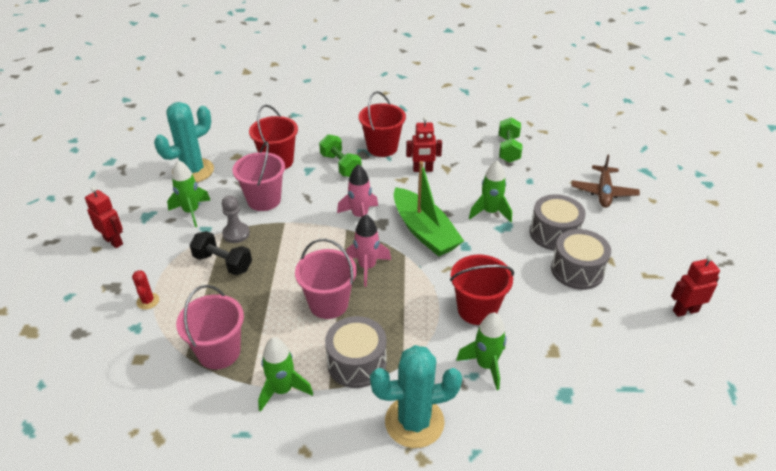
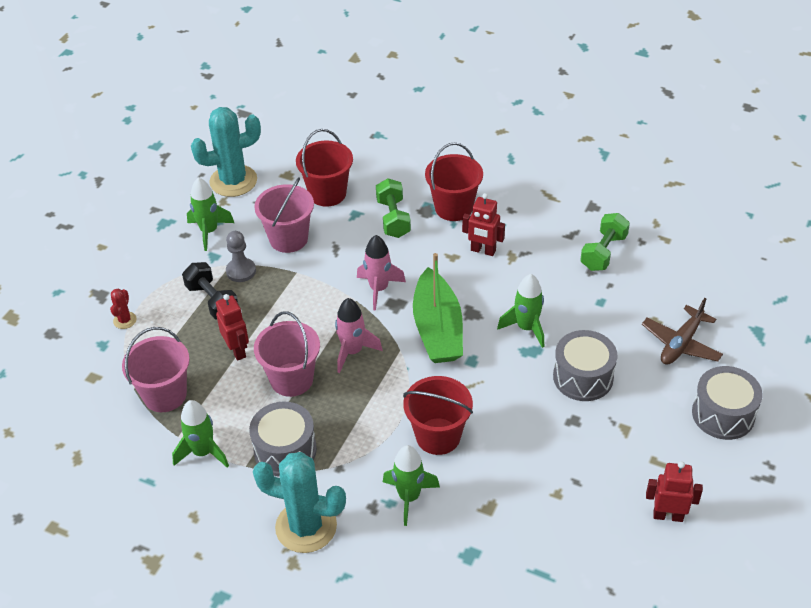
camera: 25 degrees right, 5 degrees up
red robot [85,186,123,248] -> red robot moved to [216,294,249,361]
grey drum [551,229,611,290] -> grey drum moved to [692,366,763,440]

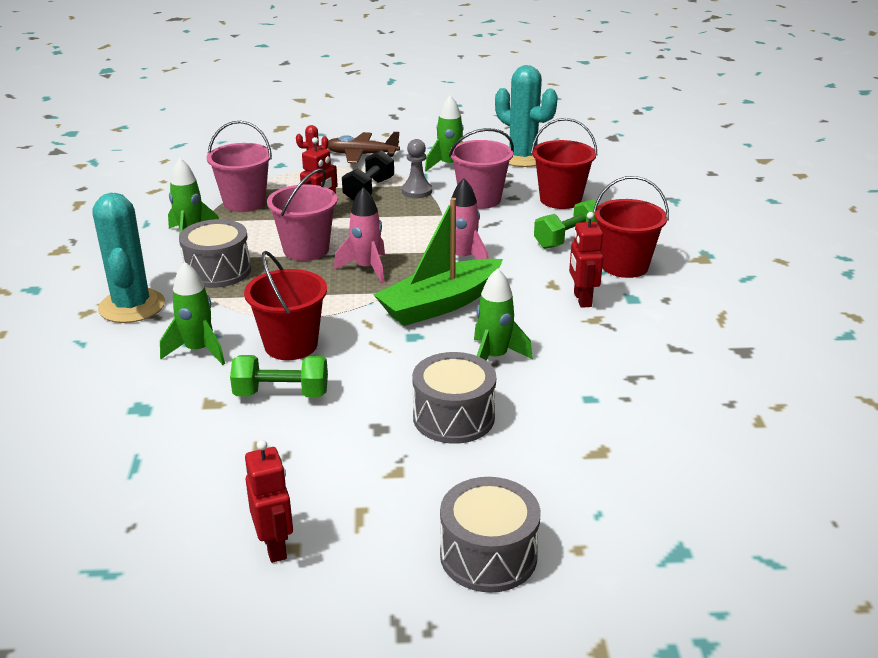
camera: 60 degrees right, 15 degrees down
green dumbbell [580,213,630,271] -> green dumbbell moved to [230,355,328,397]
brown plane [642,298,723,365] -> brown plane moved to [328,132,400,164]

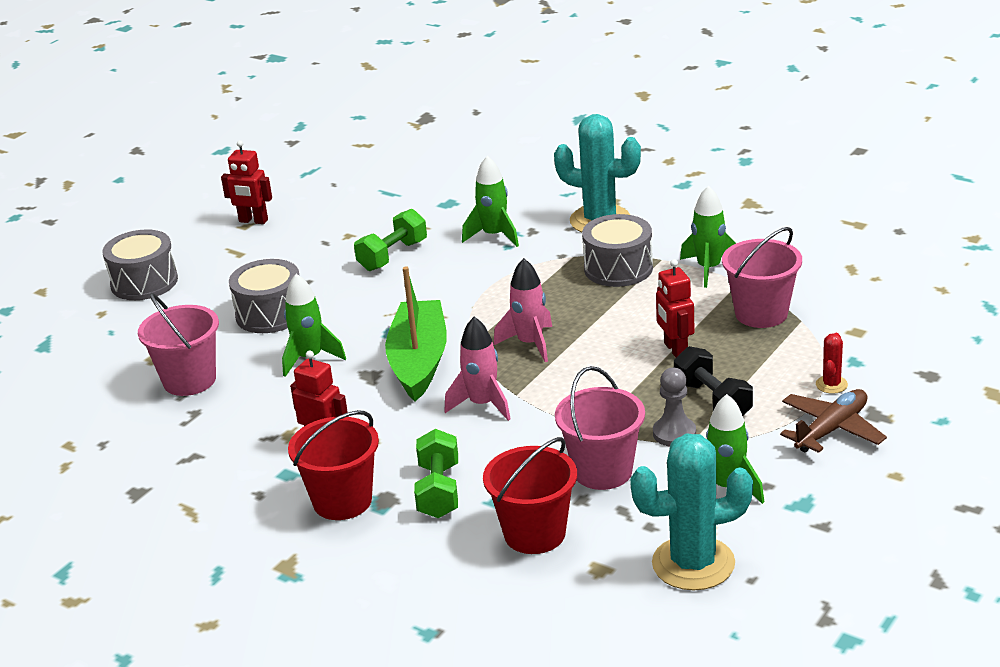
camera: 130 degrees right, 0 degrees up
red bucket [244,251,327,360] -> none
pink bucket [267,168,338,261] -> pink bucket moved to [138,293,219,396]

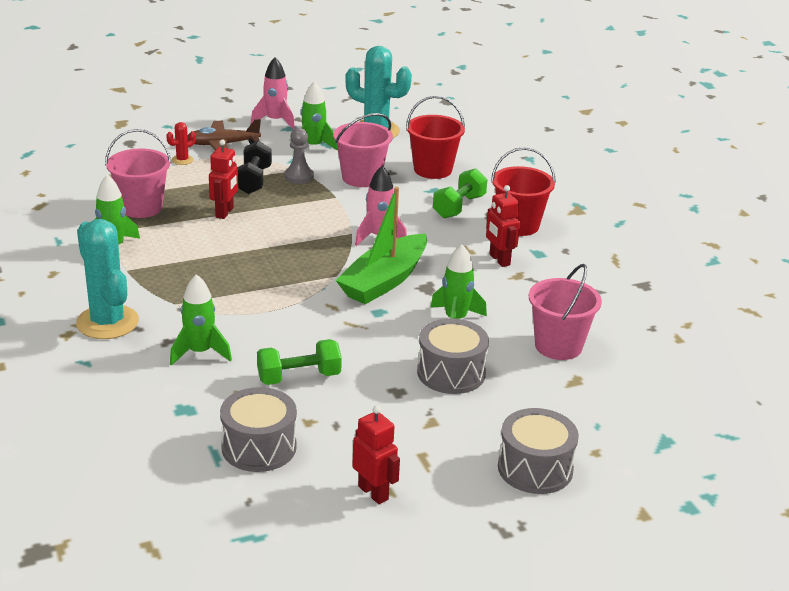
camera: 150 degrees left, 0 degrees up
pink rocket [493,258,552,362] -> pink rocket moved to [251,57,295,130]
grey drum [582,214,653,287] -> grey drum moved to [220,387,297,472]

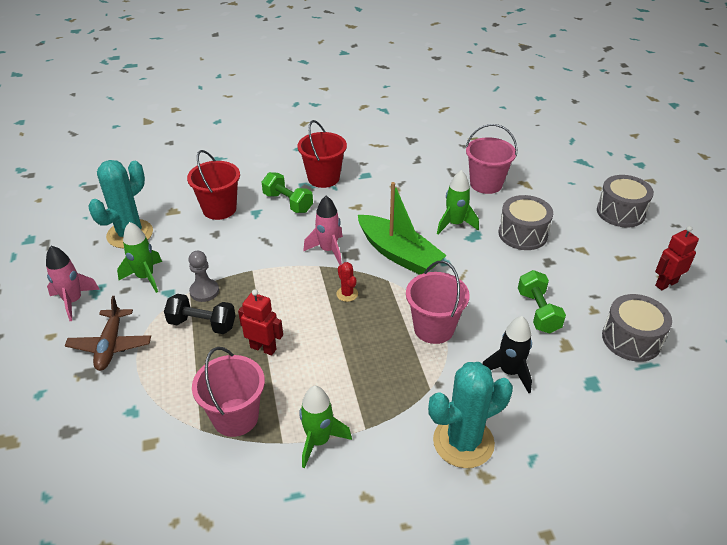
camera: 80 degrees left, 10 degrees up
red cactus [166,122,196,165] -> red cactus moved to [336,262,358,302]
green rocket [170,274,232,366] -> black rocket [482,316,532,393]
pink bucket [333,113,393,187] -> pink bucket moved to [406,261,470,344]
red robot [486,185,520,267] -> none

